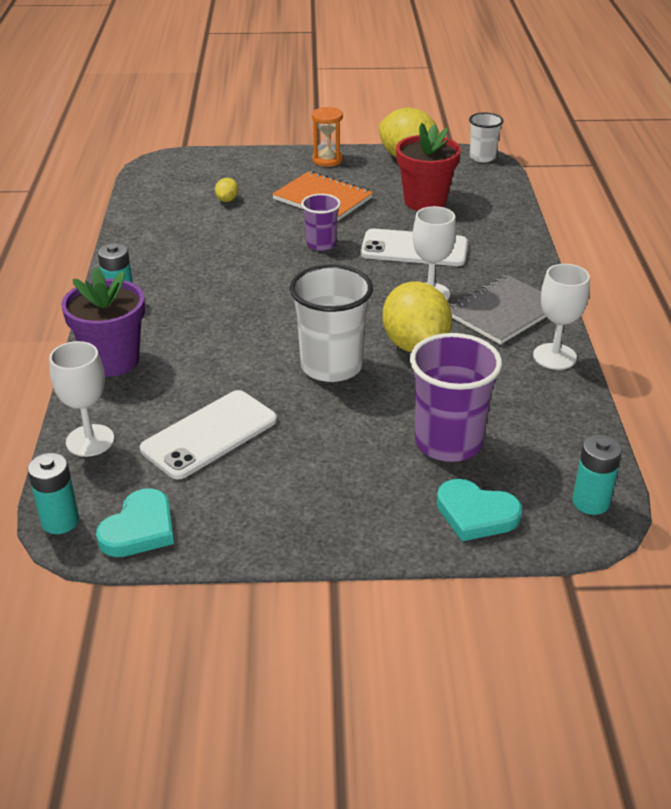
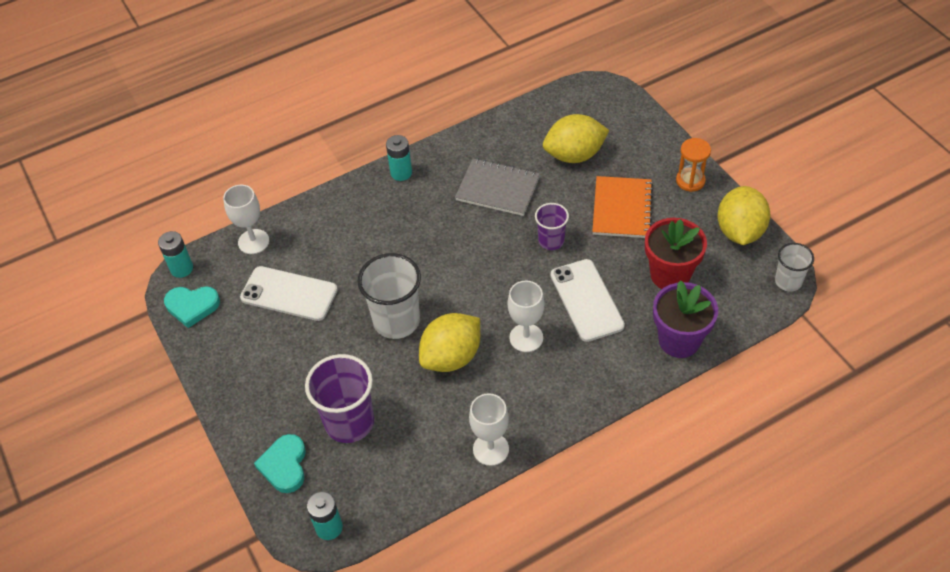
camera: 65 degrees right, 15 degrees up
purple flower pot [61,268,145,377] -> purple flower pot moved to [653,280,718,358]
yellow lemon [215,178,238,202] -> yellow lemon [543,114,609,163], size x2.37
grey notebook [449,275,546,345] -> grey notebook moved to [455,158,540,216]

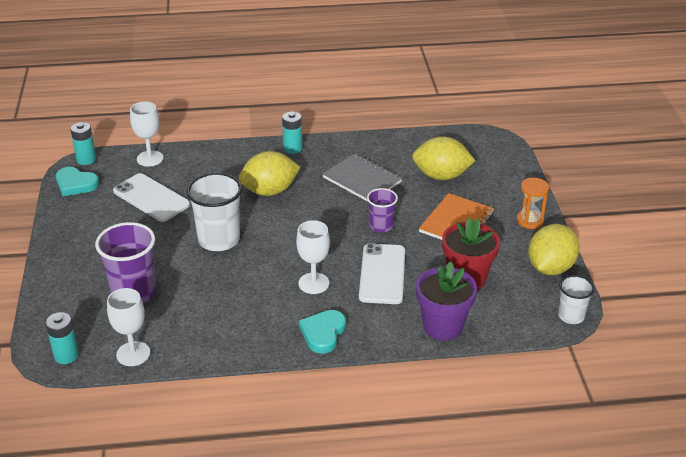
camera: 20 degrees right, 15 degrees down
turquoise heart [254,434,306,493] -> turquoise heart moved to [299,310,346,354]
yellow lemon [419,313,480,372] -> yellow lemon moved to [239,151,300,196]
white goblet [469,393,509,466] -> white goblet moved to [107,288,150,366]

